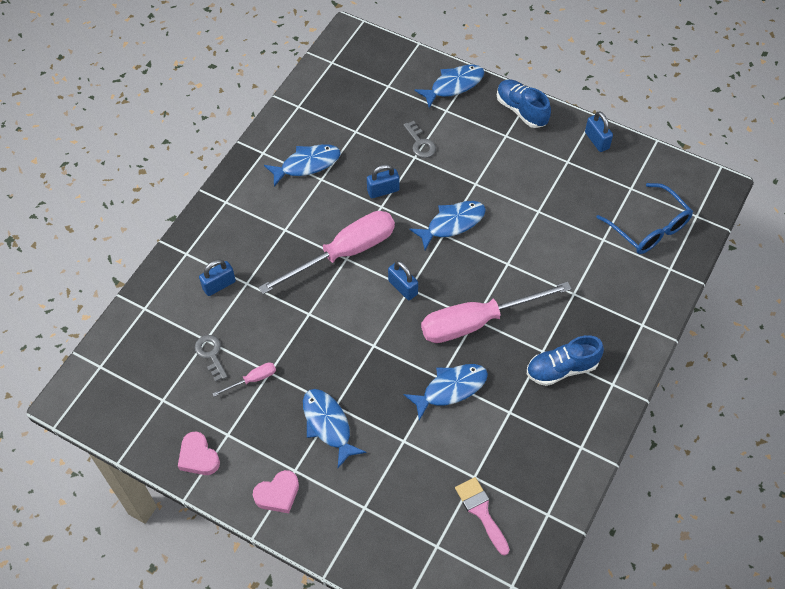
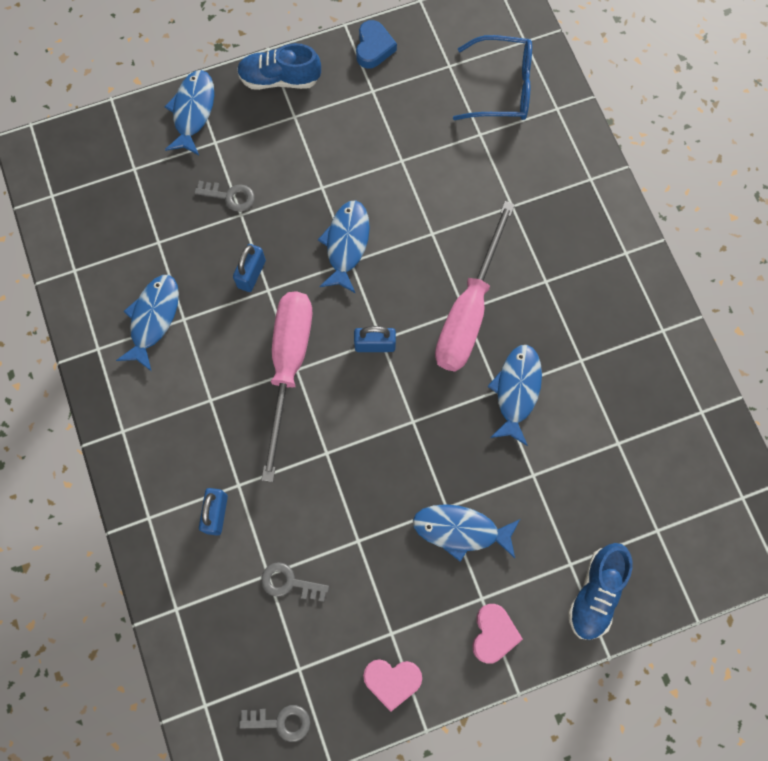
camera: 50 degrees left, 15 degrees up
pink screwdriver [212,362,276,397] -> none
pink brush [455,477,510,556] -> none
blue shoe [527,335,604,386] -> blue shoe moved to [568,543,633,640]
blue padlock [585,111,613,152] -> blue heart [356,20,397,69]
none -> grey key [239,705,310,742]

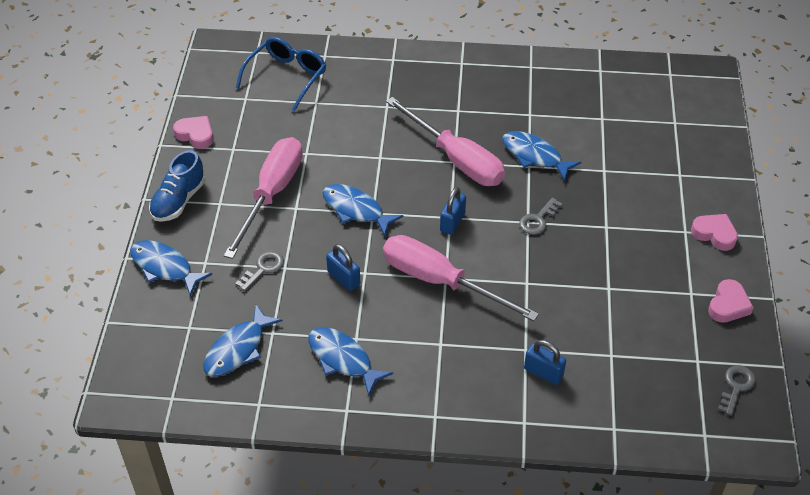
camera: 65 degrees left, 25 degrees down
grey key [261,562,329,602] -> grey key moved to [519,198,562,235]
blue heart [356,20,397,69] -> pink heart [173,116,213,149]
blue fish [413,504,520,562] -> blue fish moved to [203,305,283,377]
blue shoe [568,543,633,640] -> none
none -> pink screwdriver [224,137,303,259]

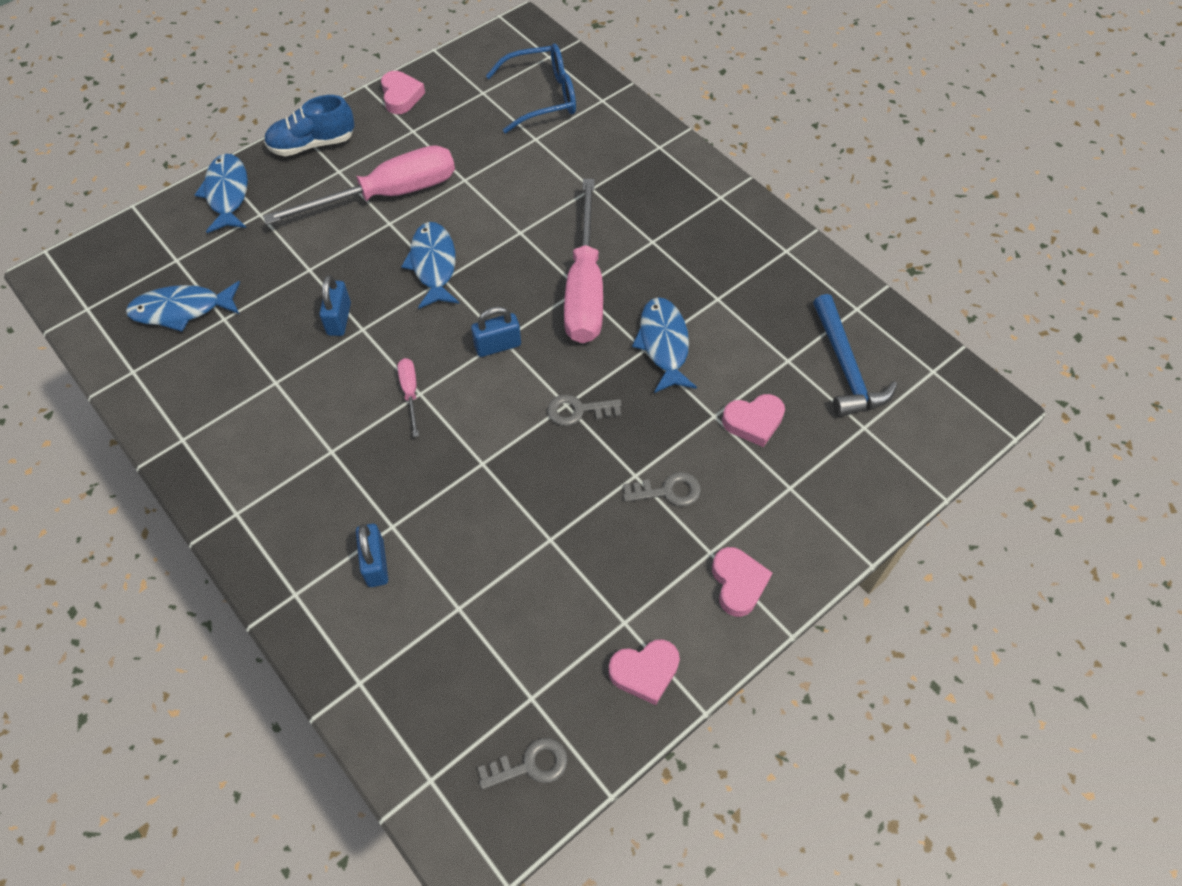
camera: 45 degrees right, 10 degrees up
grey key [235,251,284,291] -> grey key moved to [623,472,701,506]
blue fish [308,327,393,396] -> none
pink screwdriver [383,235,539,321] -> pink screwdriver [397,358,419,437], size x0.42
none -> pink heart [722,394,785,447]
none -> blue hammer [813,294,897,417]

